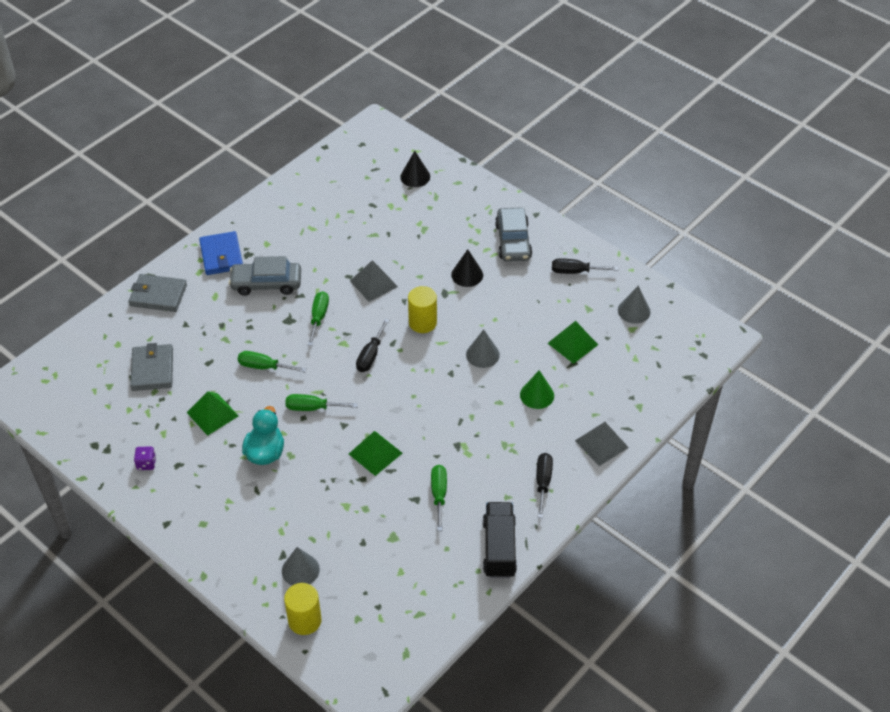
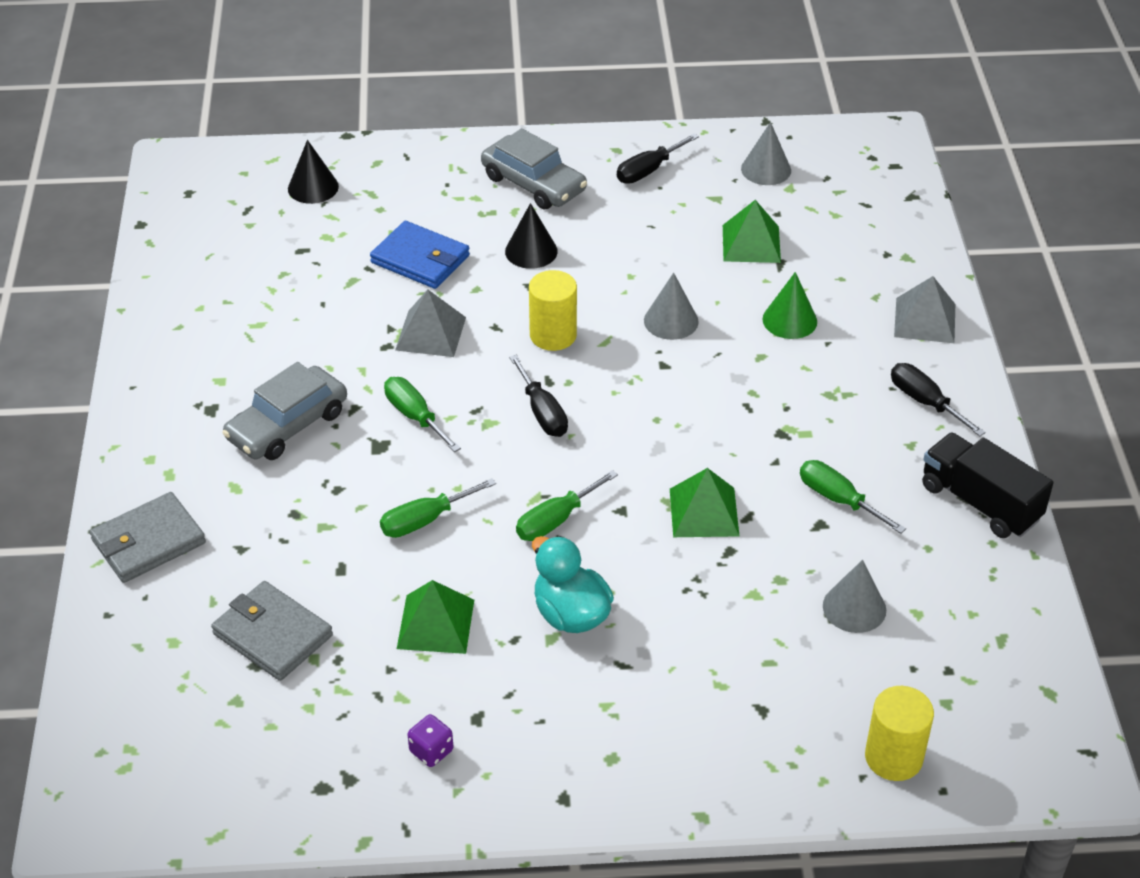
camera: 45 degrees left, 5 degrees down
blue wallet [199,231,243,275] -> blue wallet moved to [370,221,470,289]
grey cone [282,547,320,586] -> grey cone moved to [823,560,886,633]

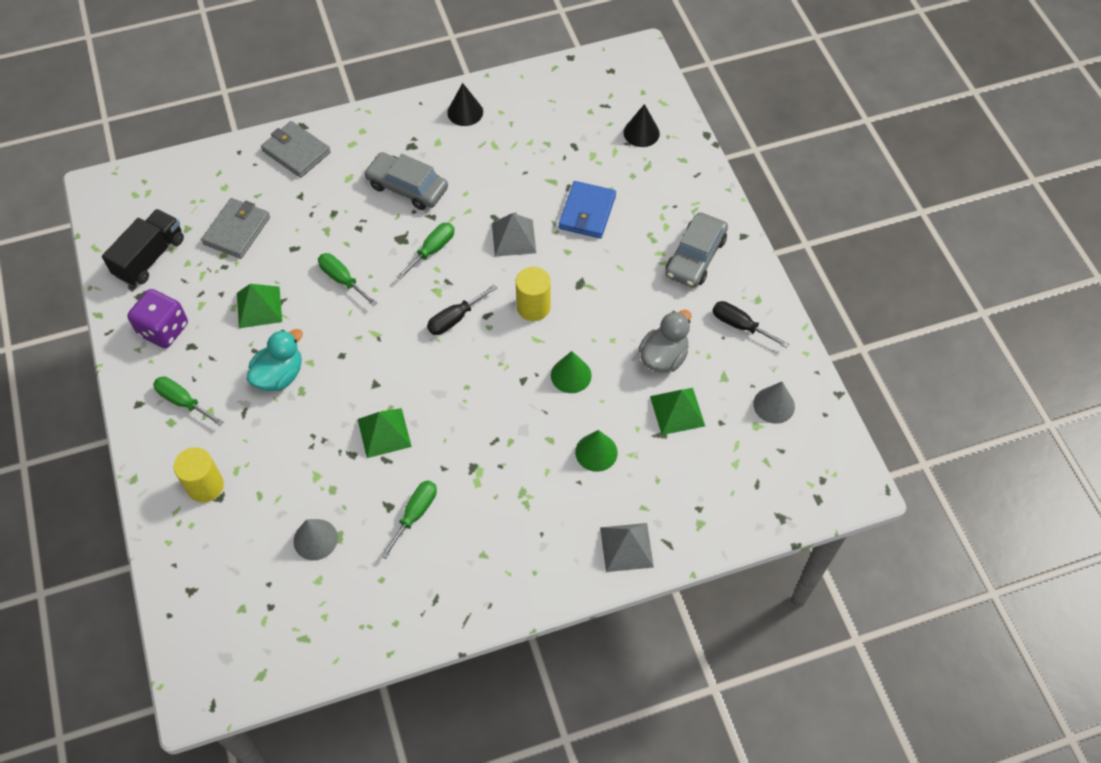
camera: 75 degrees right, 15 degrees up
purple dice [407,714,453,767] -> purple dice [127,289,188,348], size x1.96
black cone [505,203,558,269] -> black cone moved to [447,83,483,126]
green screwdriver [516,470,618,541] -> green screwdriver moved to [153,376,224,426]
grey cone [644,273,699,340] -> green cone [551,351,592,393]
yellow cylinder [865,686,934,781] -> yellow cylinder moved to [174,447,224,503]
black screwdriver [891,363,986,436] -> none
black truck [922,432,1053,538] -> black truck moved to [102,209,184,286]
none -> grey duck [638,310,691,372]

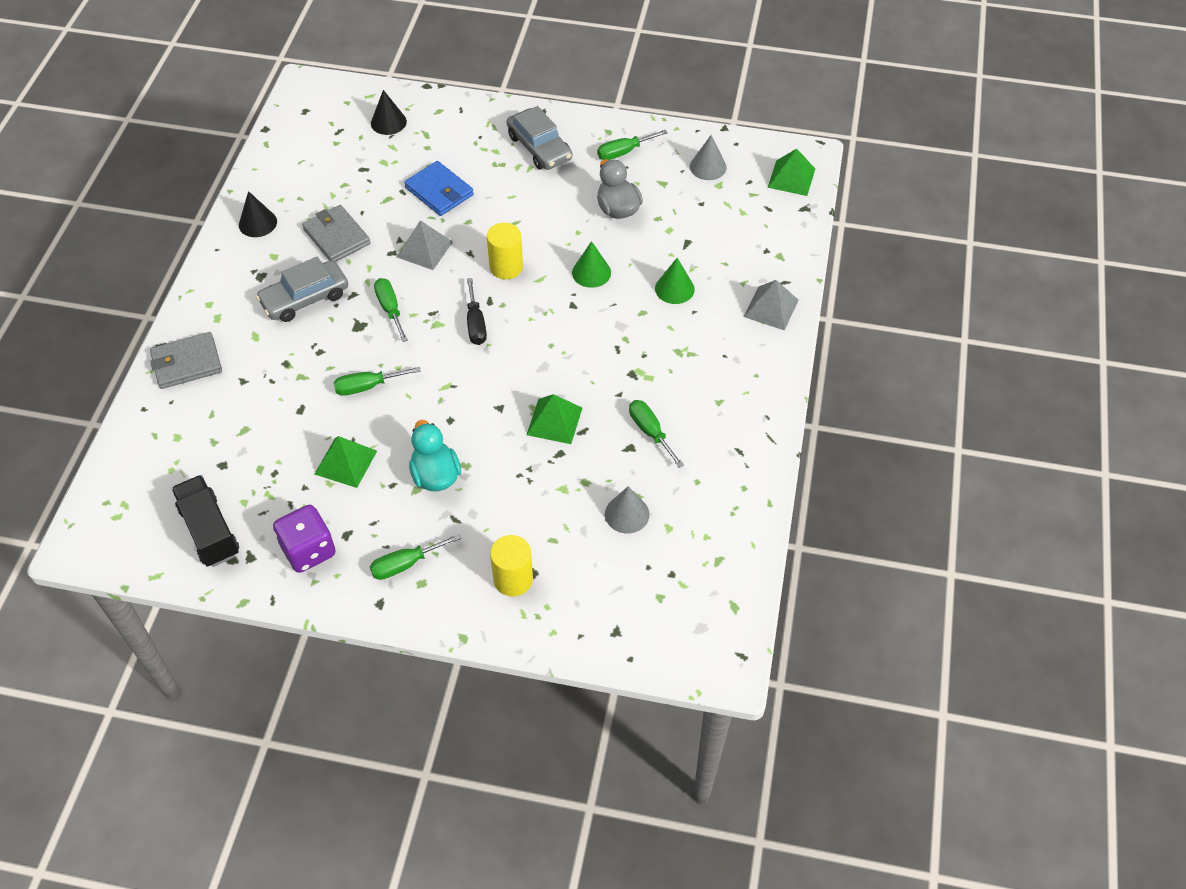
camera: 60 degrees left, 5 degrees down
grey wallet [201,198,270,259] -> grey wallet moved to [302,205,371,262]
green pyramid [650,388,705,435] -> green pyramid moved to [768,148,815,196]
black screwdriver [713,301,789,348] -> green screwdriver [597,130,668,160]

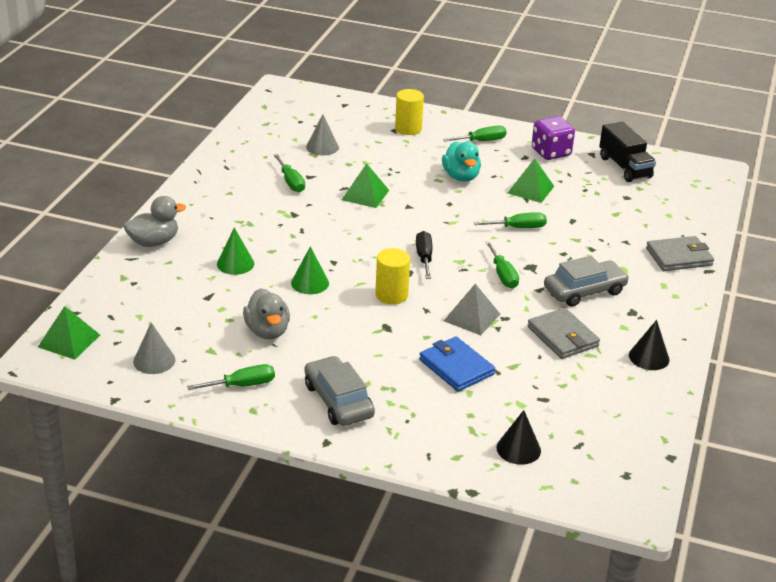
camera: 175 degrees left, 20 degrees down
grey pyramid [743,280,799,331] -> grey duck [123,196,186,247]

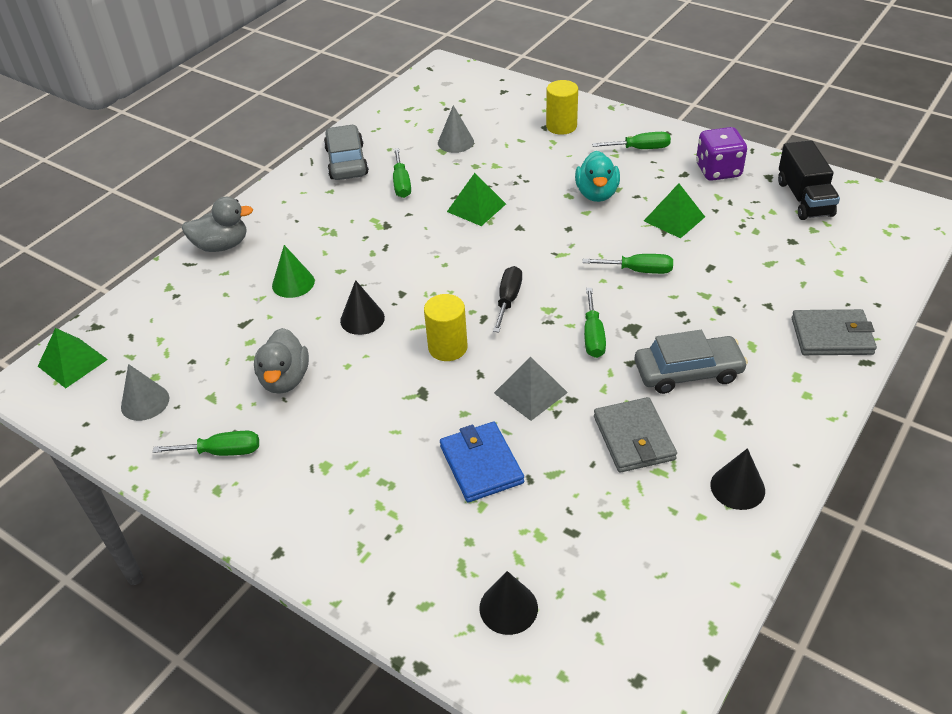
camera: 20 degrees right, 10 degrees up
green cone [291,246,329,294] -> black cone [340,280,385,335]
grey car [305,356,375,426] -> grey car moved to [324,125,369,180]

